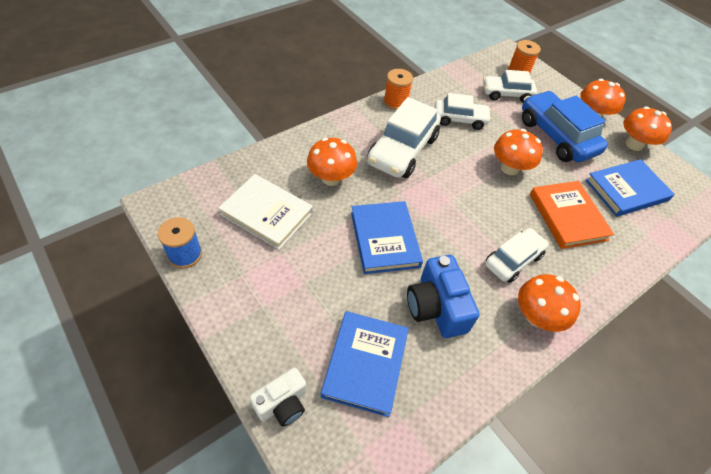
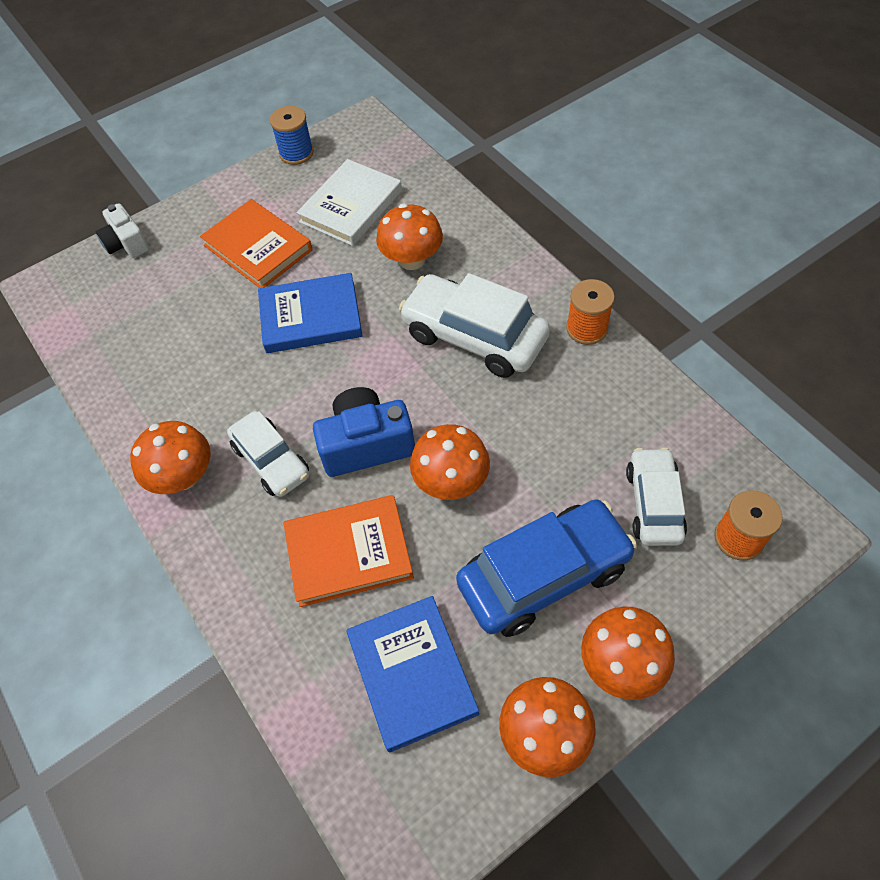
camera: 100 degrees right, 5 degrees up
blue book [321,311,409,417] -> none
blue camera [407,255,480,338] -> blue camera moved to [313,387,415,477]
white car [435,93,492,130] -> none
none -> orange book [200,199,313,288]

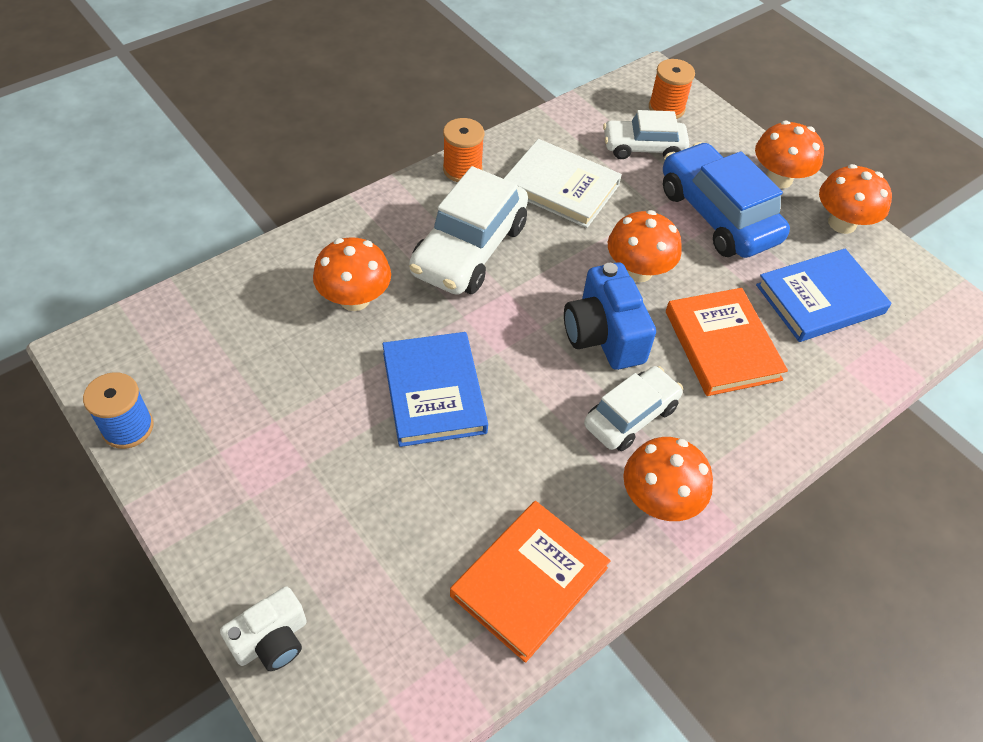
camera: 100 degrees left, 5 degrees down
orange book [200,199,313,288] -> orange book moved to [450,501,610,663]
white book [297,159,402,246] -> white book moved to [504,139,622,228]

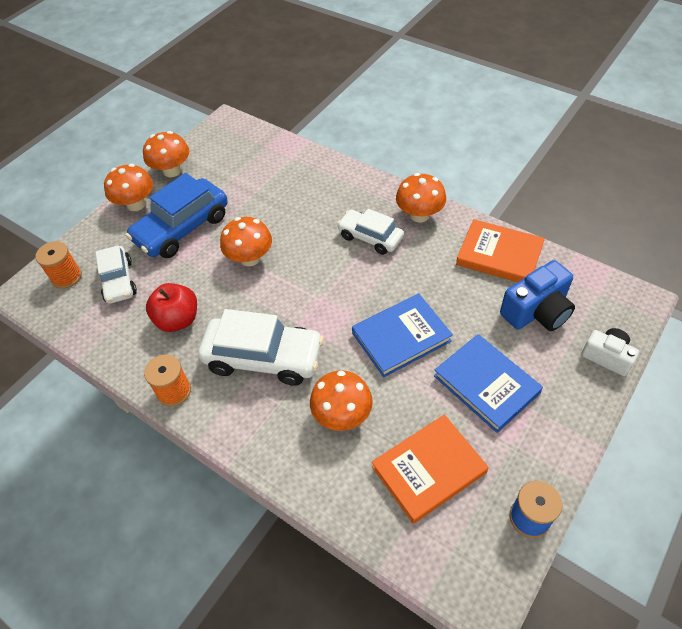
camera: 100 degrees left, 0 degrees up
white book [504,139,622,228] -> red apple [146,283,197,332]
blue camera [564,262,656,370] -> blue camera moved to [500,260,575,331]
orange book [666,288,788,396] -> orange book moved to [372,415,489,524]
blue book [756,249,892,342] -> blue book moved to [434,334,543,433]

